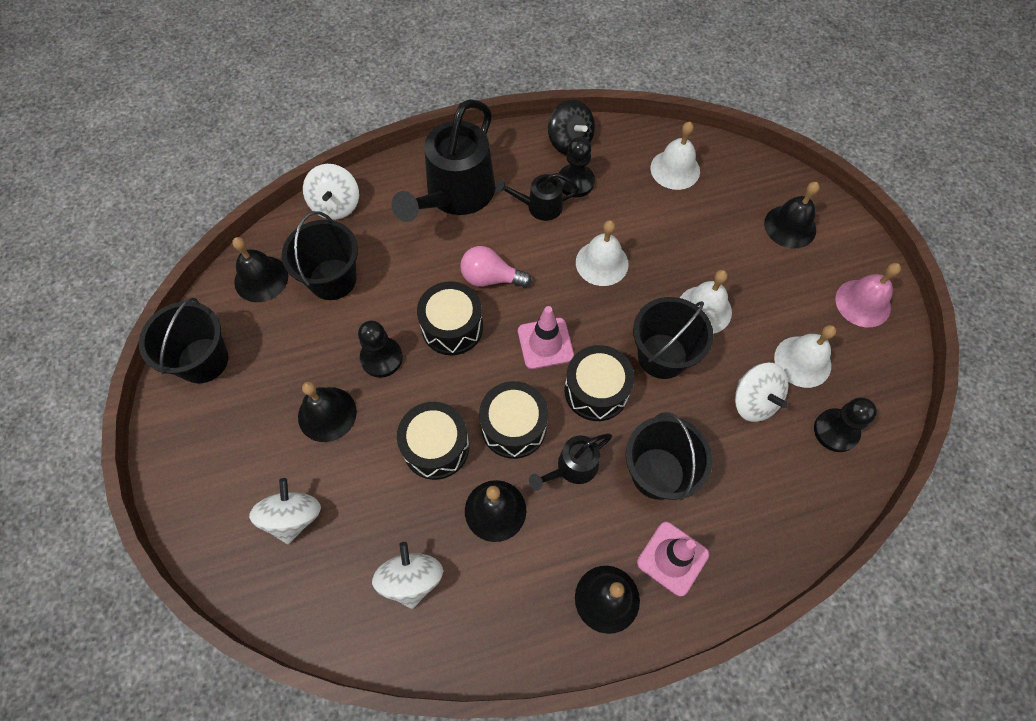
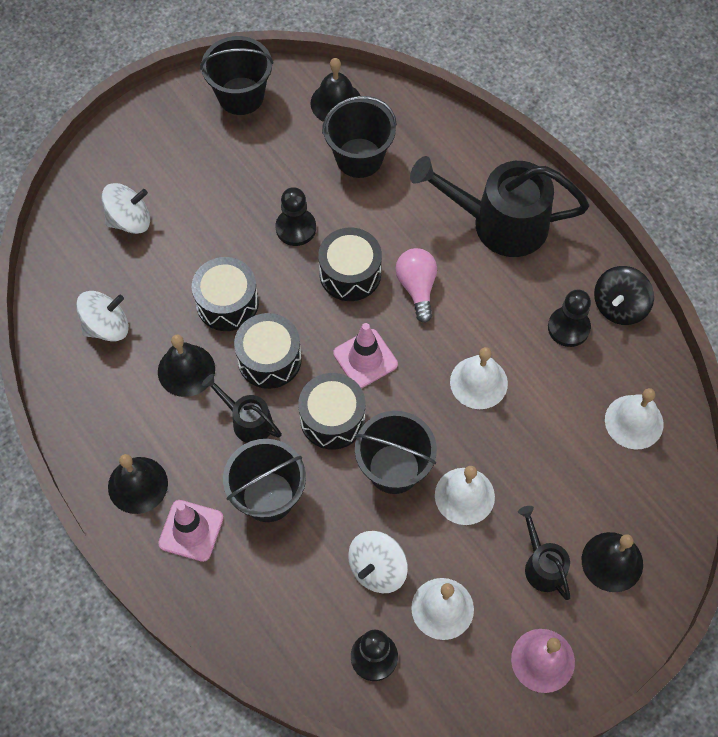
camera: 70 degrees right, 0 degrees up
black bell [298,382,357,442] -> none
white spinning top [303,164,359,220] -> none
black watering can [495,173,579,221] -> black watering can moved to [518,506,570,600]

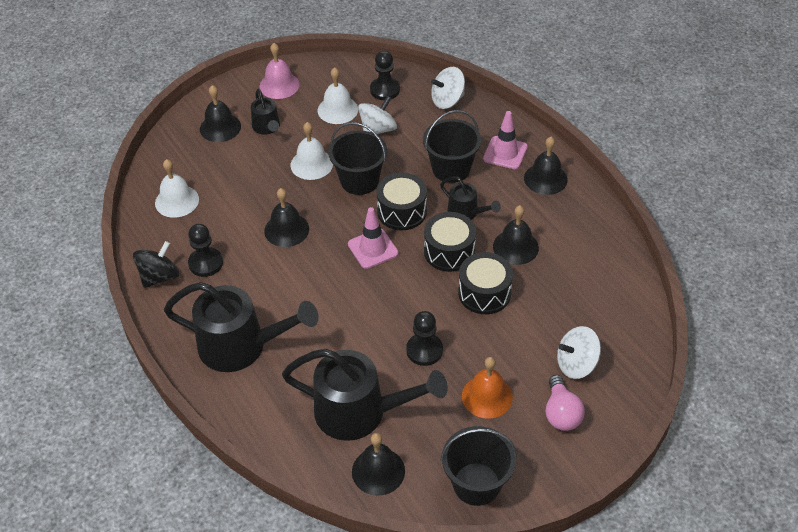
camera: 175 degrees left, 15 degrees down
white spinning top [76,291,129,342] -> white spinning top moved to [431,67,465,109]
black drum [318,228,382,301] -> none
black bucket [322,96,397,178] -> black watering can [282,349,448,441]
pink light bulb [395,248,437,323] -> pink light bulb moved to [546,375,585,431]
white bell [450,347,508,409] -> black bell [264,188,309,247]
none -> orange bell [462,357,513,419]

